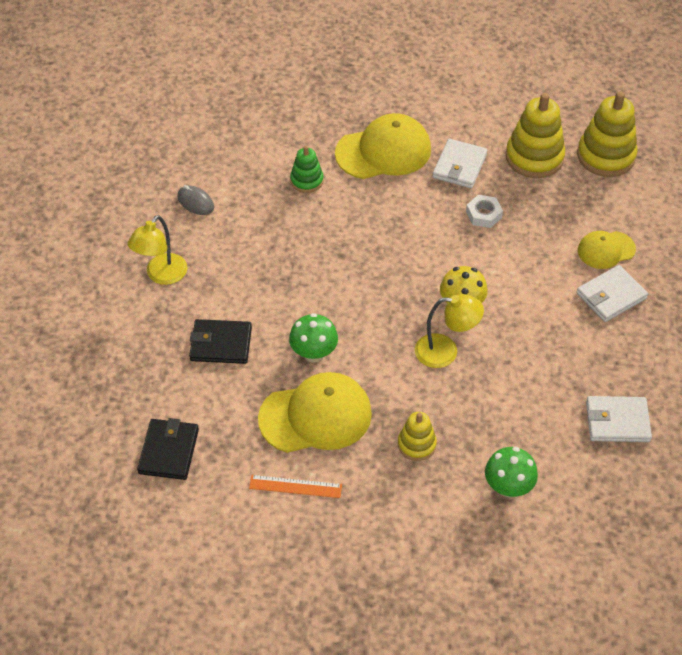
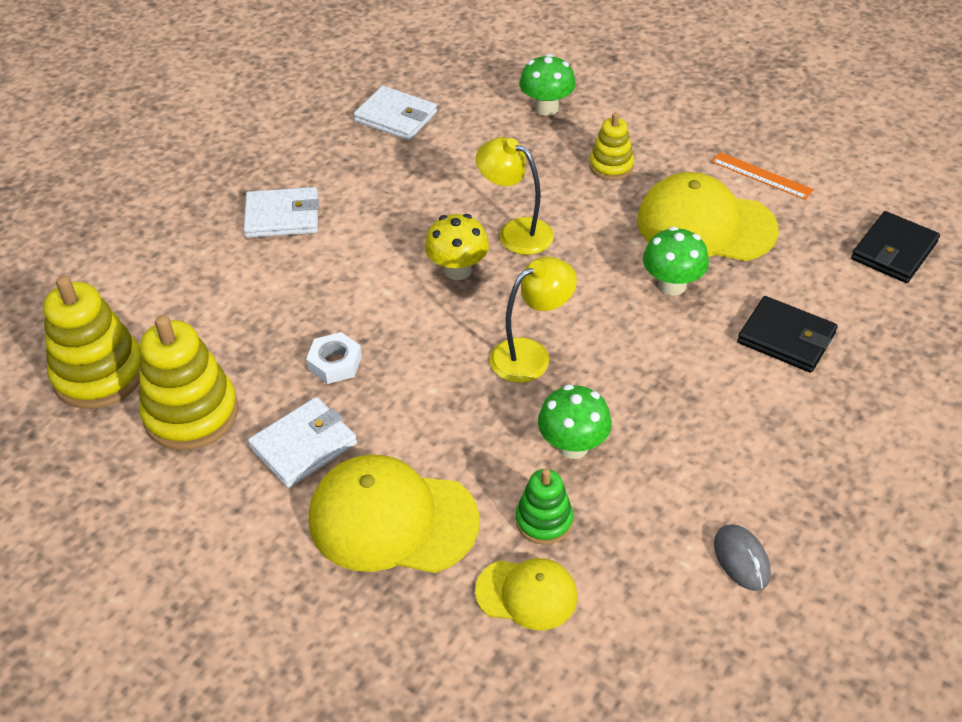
camera: 150 degrees left, 5 degrees down
yellow lamp [128,215,187,285] -> yellow lamp moved to [490,256,577,383]
yellow cap [578,231,636,269] -> yellow cap moved to [475,558,577,630]
none -> green mushroom [538,385,612,459]

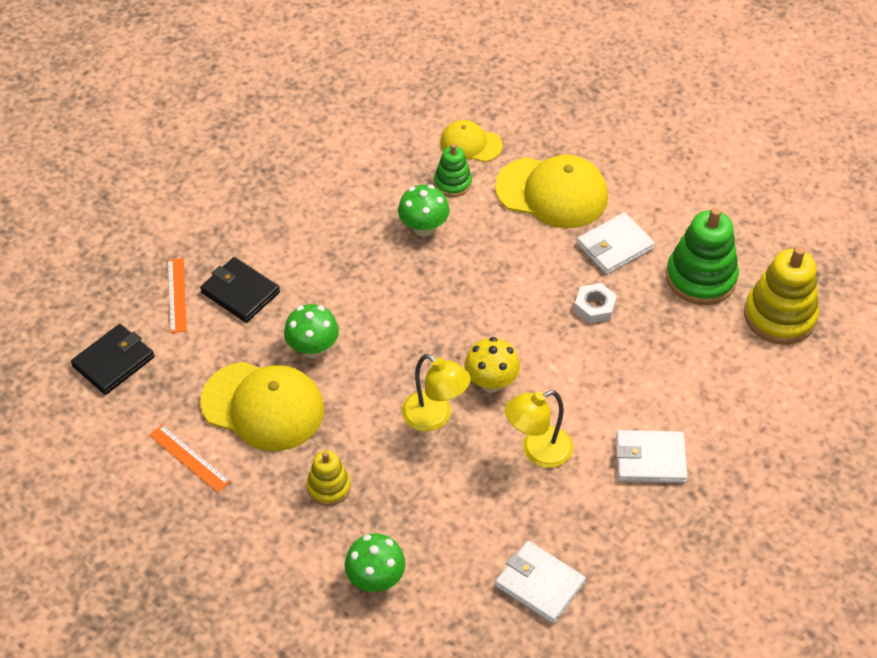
camera: 175 degrees left, 5 degrees up
yellow stacking toy [139,315,238,450] -> green stacking toy [666,207,739,305]
yellow lamp [490,256,577,383] -> yellow lamp moved to [505,390,573,468]
grey mouse [714,524,771,591] -> none
none -> orange ruler [168,258,187,333]

